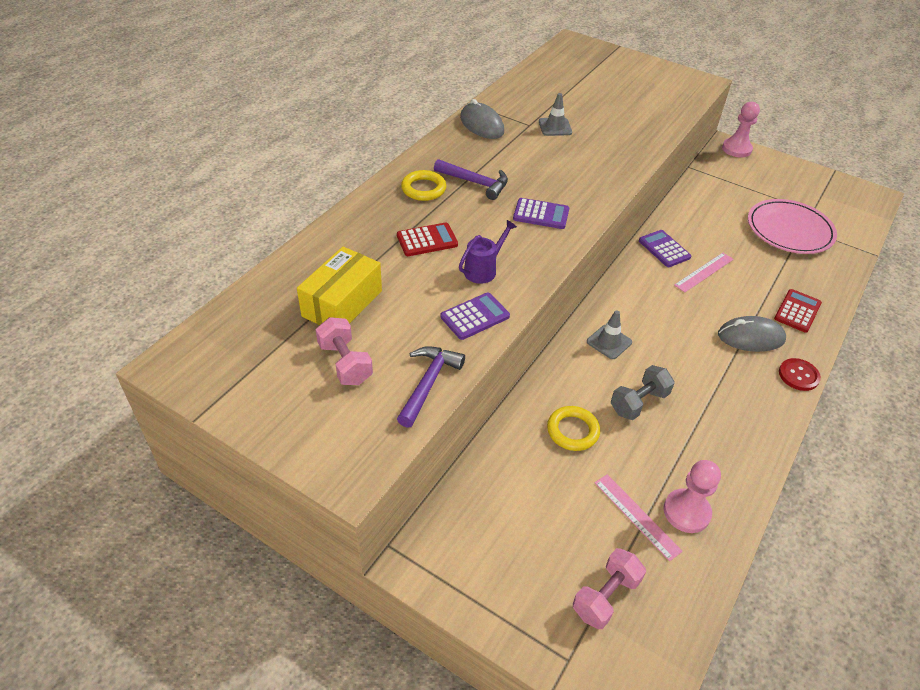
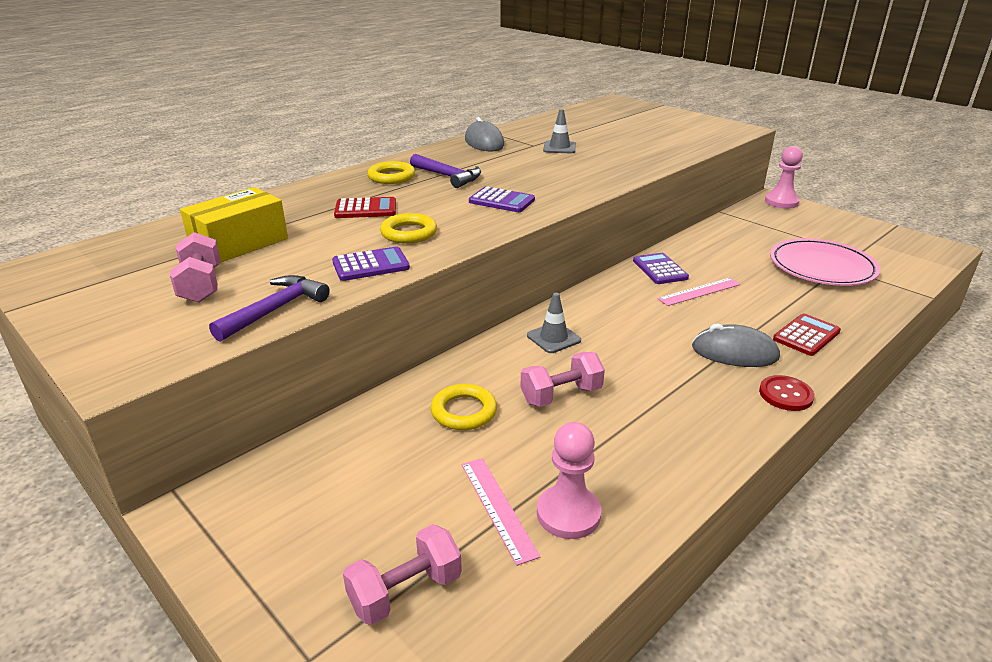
camera: 15 degrees right, 15 degrees down
purple watering can [459,220,517,284] -> yellow ring [380,213,437,244]
grey dumbbell [611,365,675,420] -> pink dumbbell [521,352,605,407]

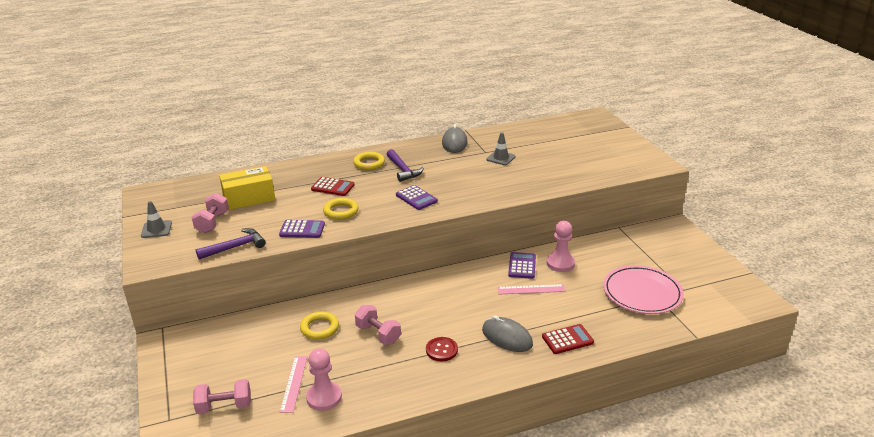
camera: 25 degrees right, 0 degrees up
pink dumbbell [521,352,605,407] -> pink dumbbell turned 45 degrees clockwise [355,305,401,345]
grey traffic cone [527,293,581,353] -> grey traffic cone moved to [141,201,172,238]
red button [759,375,815,411] -> red button moved to [426,337,458,361]
pink pawn [765,146,803,209] -> pink pawn moved to [547,221,575,272]

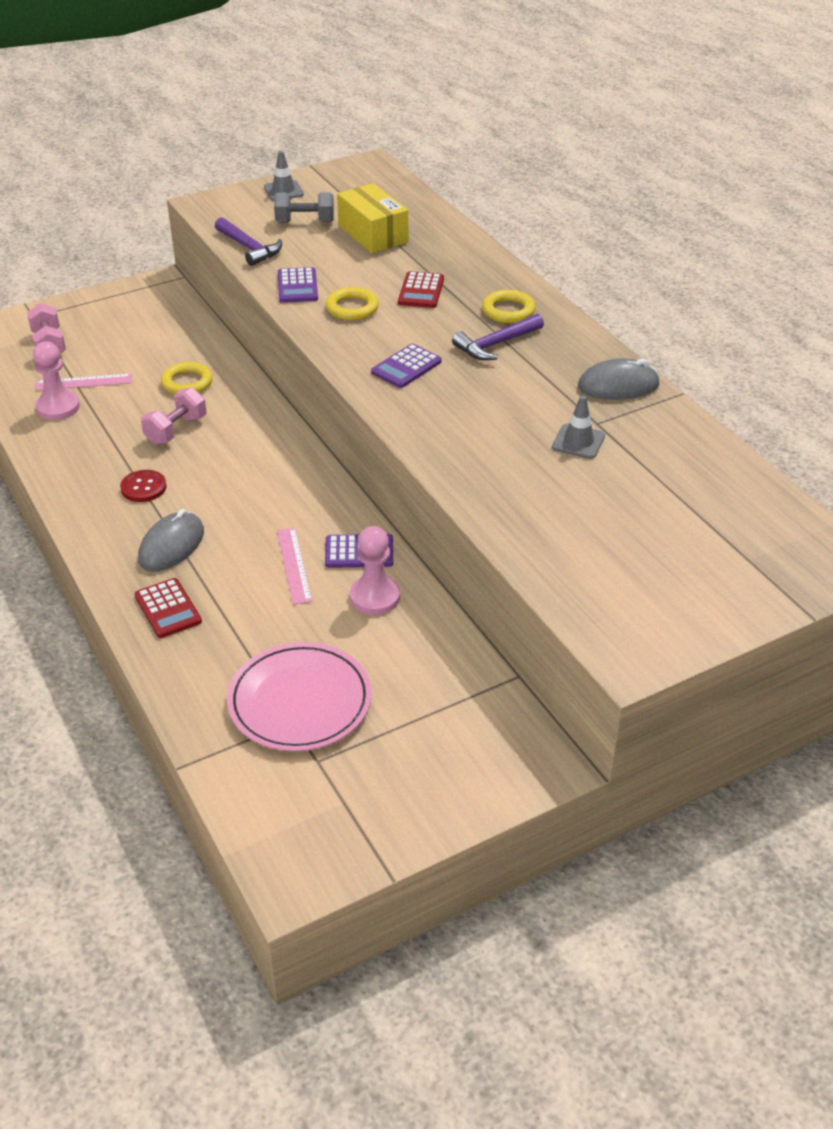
camera: 80 degrees right, 10 degrees up
pink dumbbell [192,193,229,233] -> grey dumbbell [274,192,334,222]

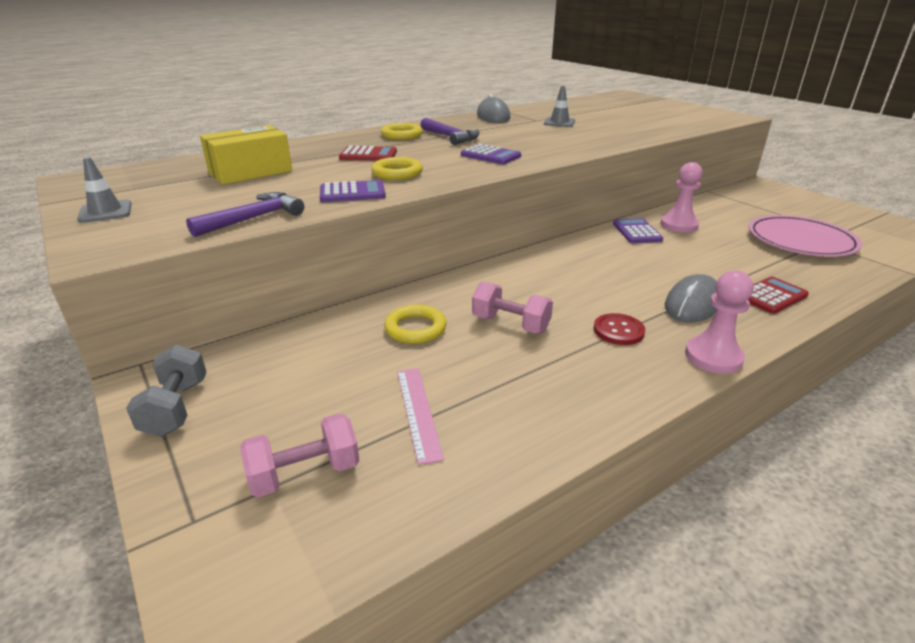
camera: 95 degrees left, 10 degrees down
pink pawn [33,341,80,420] -> pink pawn moved to [685,270,753,374]
grey mouse [138,509,204,572] -> grey mouse turned 75 degrees counterclockwise [665,274,717,323]
grey dumbbell [274,192,334,222] -> grey dumbbell moved to [126,344,207,437]
pink ruler [277,528,312,605] -> none

